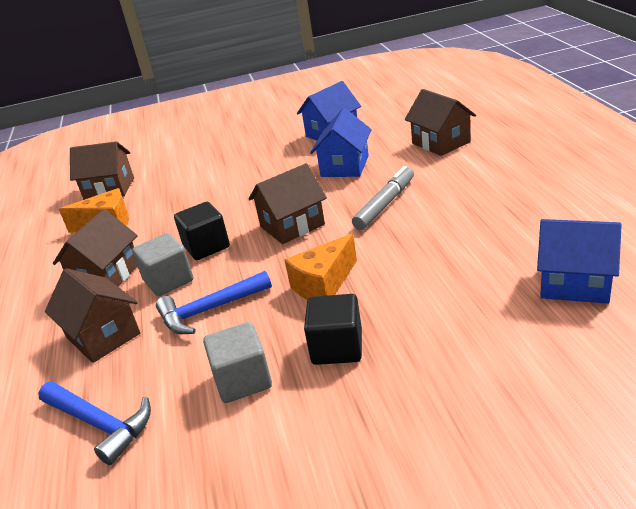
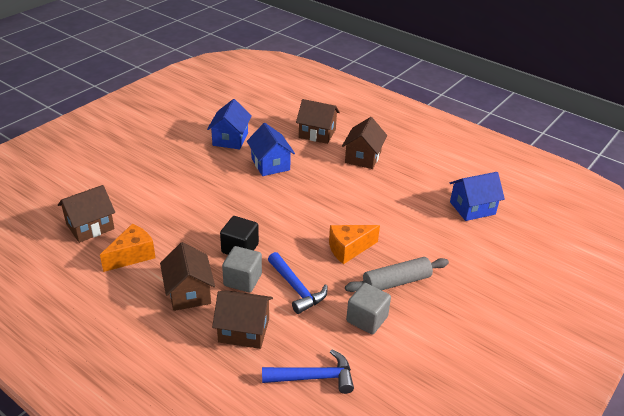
camera: 45 degrees left, 5 degrees up
blue hammer [156,271,272,334] -> blue hammer turned 60 degrees counterclockwise [268,252,328,314]
brown house [249,163,327,244] -> brown house moved to [342,117,387,169]
orange cheese [285,234,357,300] -> orange cheese turned 60 degrees clockwise [329,225,380,264]
black cube [304,294,362,365] -> grey rolling pin [345,257,449,292]
grey marker [352,166,414,230] -> none

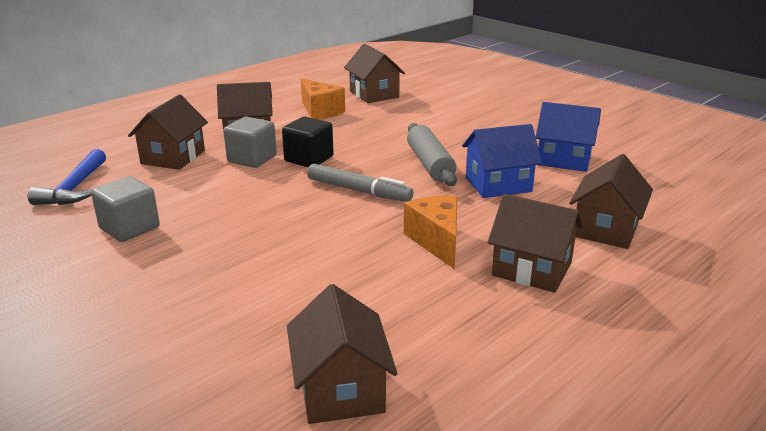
camera: 100 degrees right, 10 degrees down
blue hammer [268,252,328,314] -> none
orange cheese [329,225,380,264] -> orange cheese moved to [404,196,458,269]
grey rolling pin [345,257,449,292] -> grey rolling pin moved to [407,123,457,186]
blue house [449,172,505,221] -> brown house [287,284,397,424]
none -> grey marker [307,164,414,202]

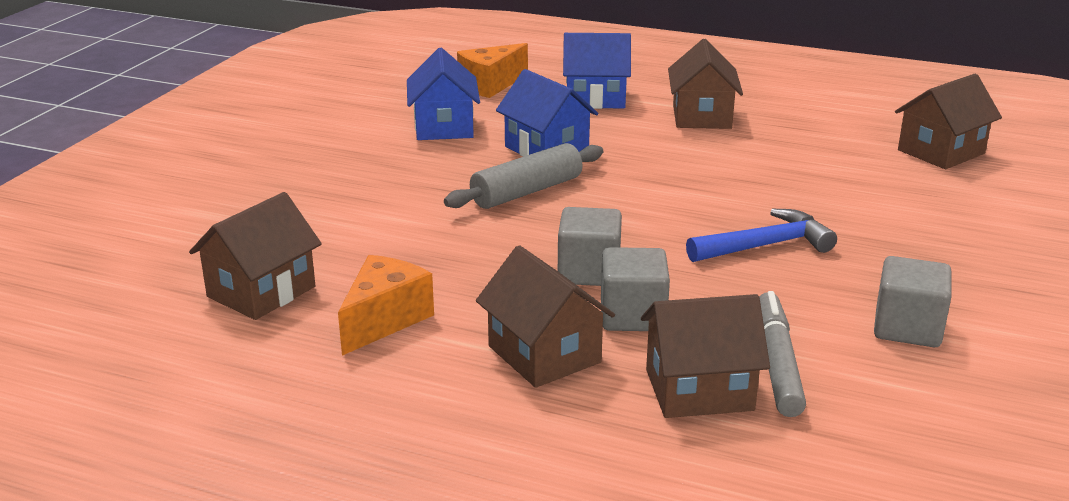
camera: 115 degrees left, 0 degrees up
blue hammer [28,149,106,205] -> blue hammer moved to [686,209,837,262]
black cube [282,117,334,167] -> grey cube [558,207,622,286]
grey marker [307,164,414,202] -> grey marker moved to [760,291,806,417]
orange cheese [404,196,458,269] -> orange cheese moved to [457,43,528,98]
brown house [569,154,653,249] -> blue house [563,33,631,109]

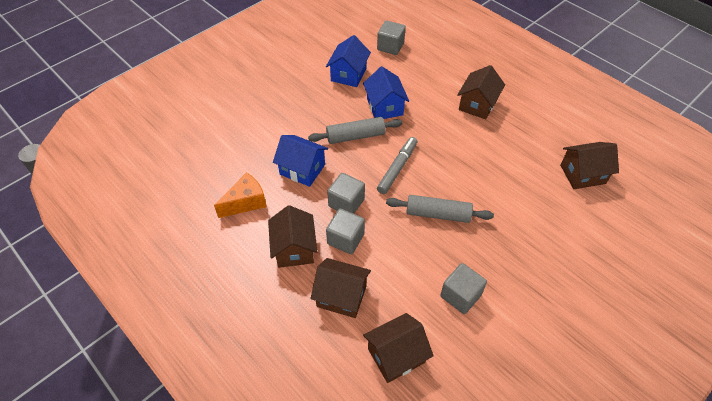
camera: 25 degrees right, 25 degrees up
brown house [189,192,322,320] -> brown house moved to [363,313,434,383]
orange cheese [457,43,528,98] -> grey cube [377,21,406,55]
blue house [563,33,631,109] -> blue house moved to [273,135,328,187]
blue hammer [686,209,837,262] -> grey rolling pin [386,195,494,223]
grey marker [760,291,806,417] -> grey marker moved to [377,137,417,194]

